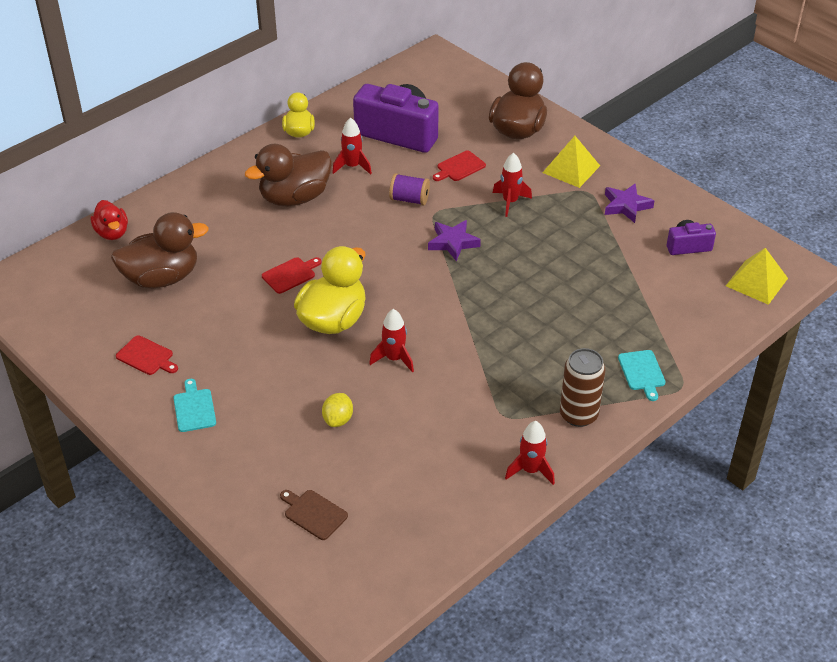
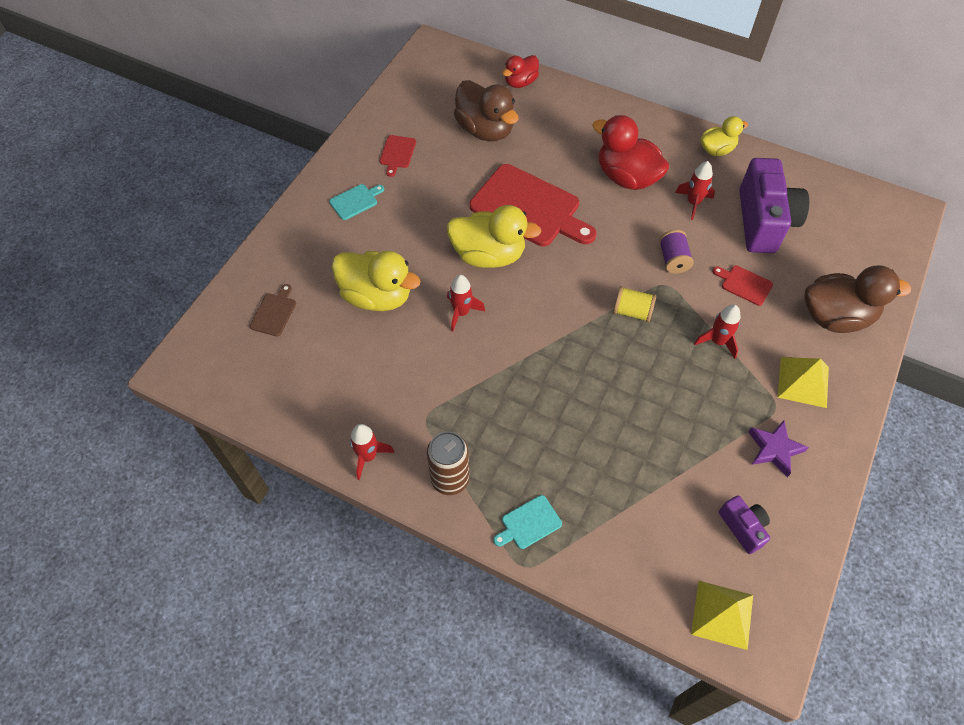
camera: 70 degrees right, 15 degrees up
brown duck [245,144,332,206] -> red duck [592,115,669,190]
red cutting board [262,257,321,294] -> red cutting board [470,164,596,246], size x2.29
yellow lemon [322,393,353,427] -> yellow duck [332,251,421,311]
purple star [428,220,481,261] -> yellow spool [613,286,656,322]

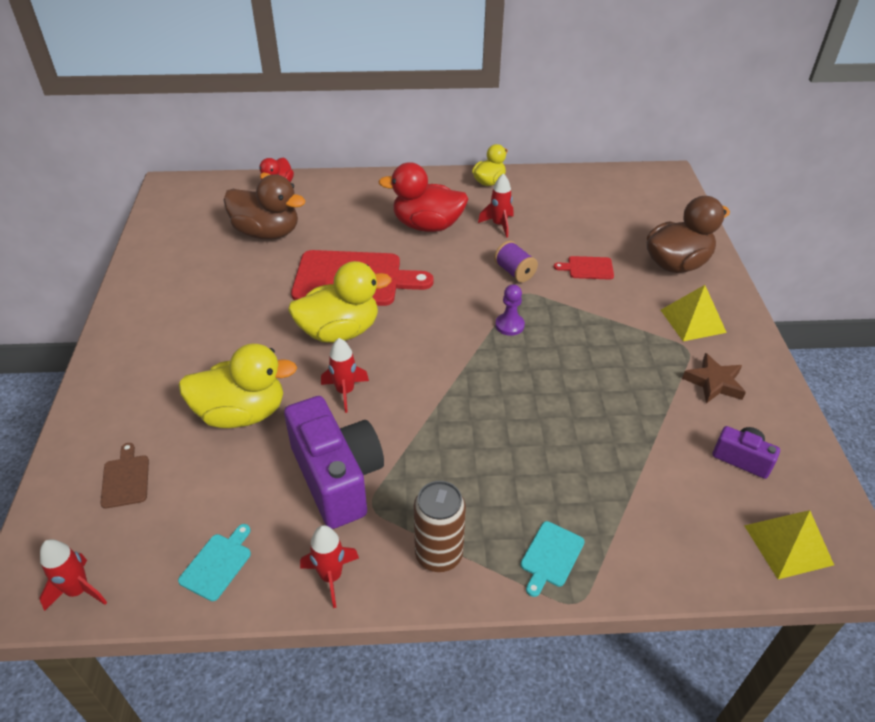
camera: 30 degrees left, 15 degrees down
turquoise cutting board [329,184,384,220] -> turquoise cutting board moved to [178,524,251,601]
red cutting board [380,135,416,177] -> none
yellow spool [613,286,656,322] -> purple pawn [495,284,525,336]
red rocket [694,304,741,359] -> red rocket moved to [39,539,107,611]
purple camera [739,158,809,253] -> purple camera moved to [284,396,384,529]
purple star [748,420,809,477] -> brown star [682,353,746,403]

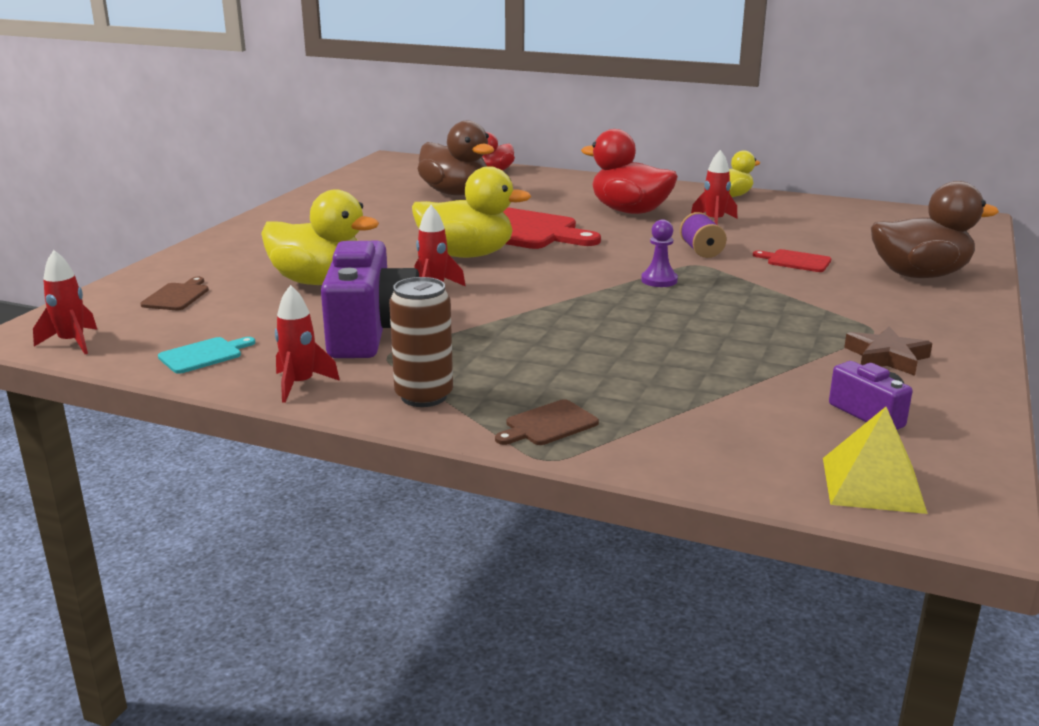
camera: 25 degrees right, 20 degrees down
turquoise cutting board [521,521,585,597] -> brown cutting board [495,399,599,445]
yellow pyramid [661,285,727,341] -> none

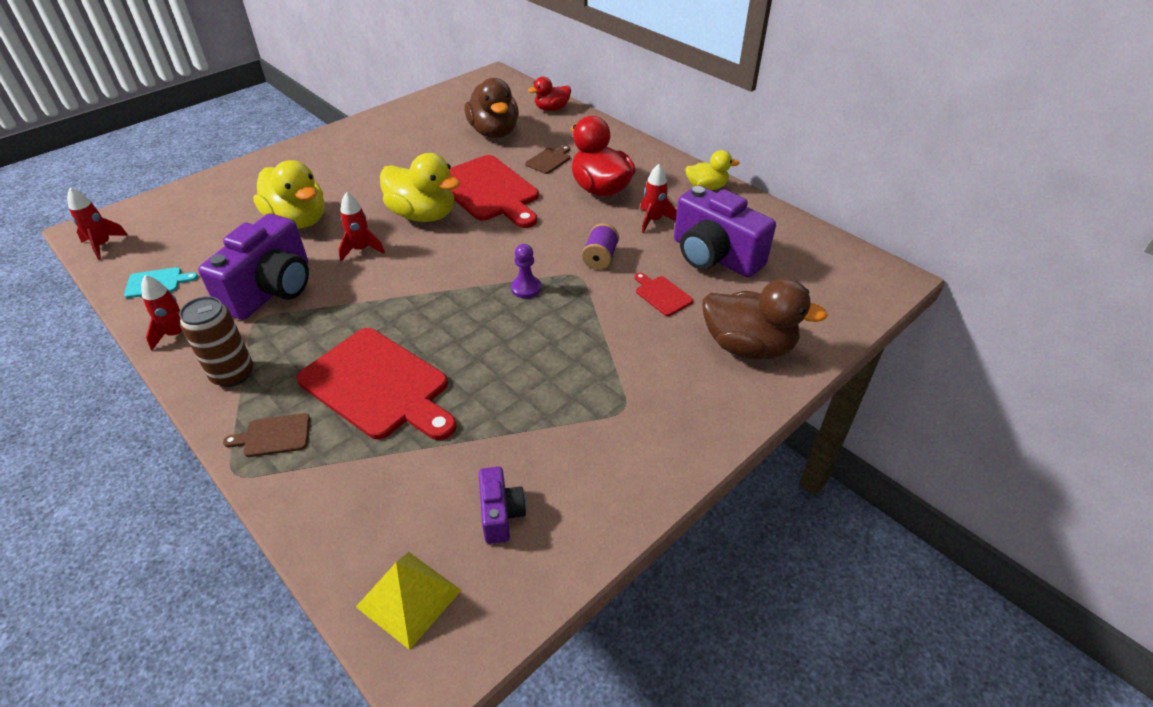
camera: 25 degrees right, 20 degrees up
brown cutting board [141,277,209,310] -> brown cutting board moved to [525,145,570,174]
brown star [844,327,932,376] -> none
none -> red cutting board [297,328,457,440]
none -> purple camera [674,185,776,278]

